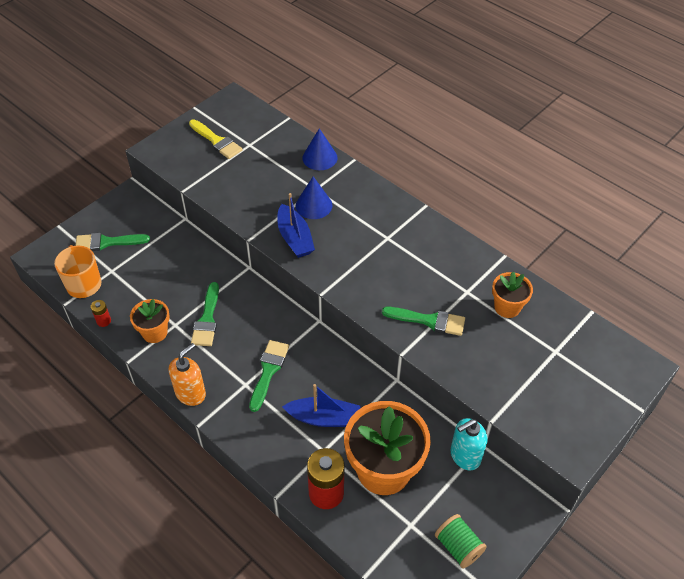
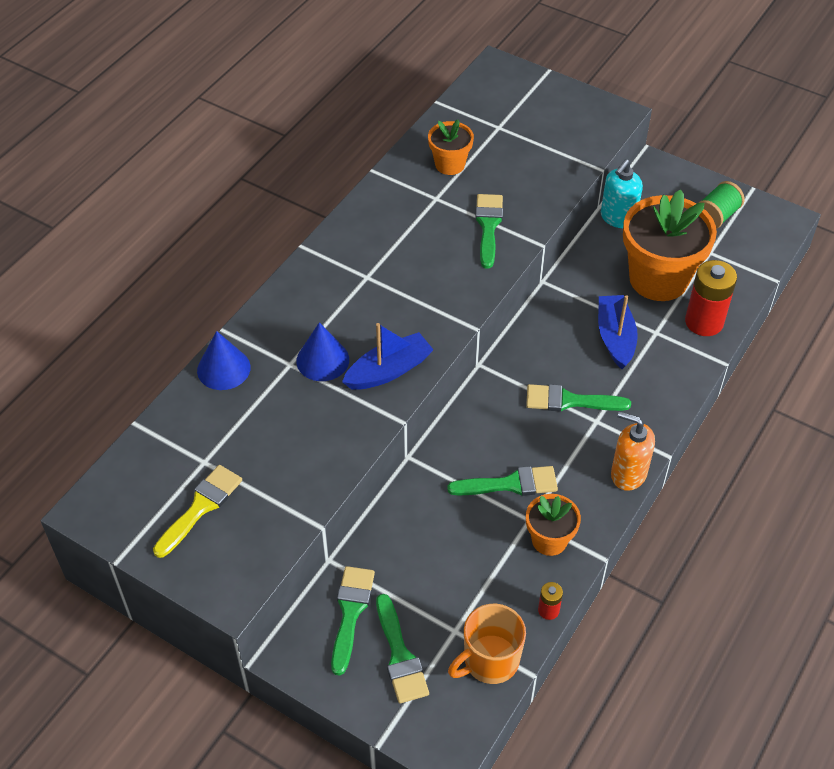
camera: 100 degrees left, 0 degrees up
turquoise soap dispenser [450,418,488,470] -> turquoise soap dispenser turned 75 degrees clockwise [601,159,643,228]
none -> green brush [331,566,375,675]

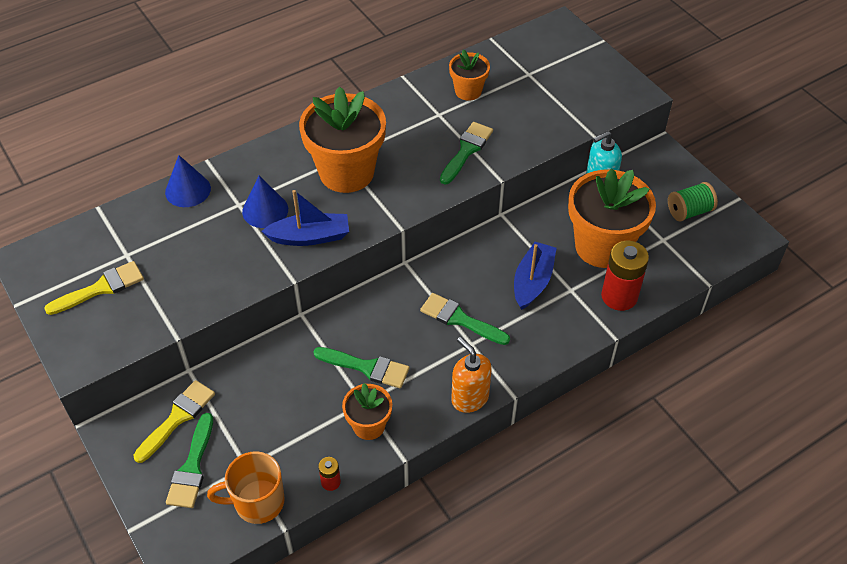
camera: 25 degrees right, 0 degrees up
green brush [331,566,375,675] -> yellow brush [133,380,215,463]
none -> orange flower pot [299,86,386,193]

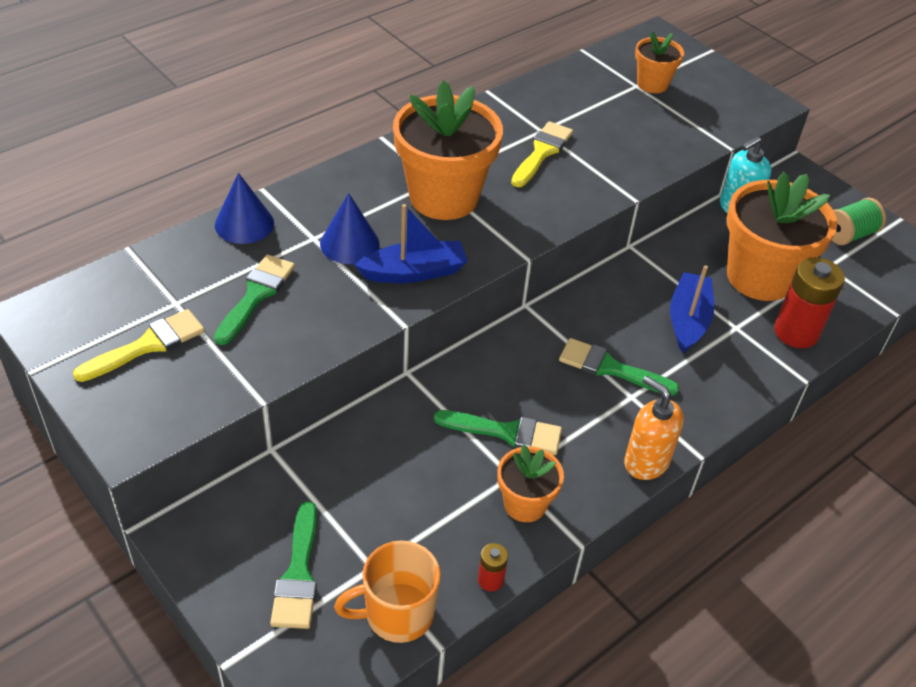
camera: 10 degrees left, 5 degrees down
yellow brush [133,380,215,463] -> yellow brush moved to [511,121,573,187]
green brush [440,122,493,185] -> green brush moved to [214,254,295,345]
orange flower pot [449,49,490,101] -> orange flower pot moved to [635,31,684,93]

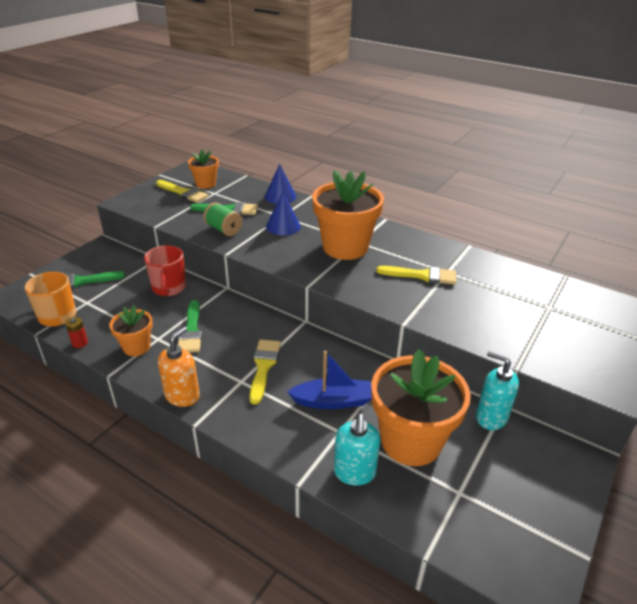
camera: 75 degrees right, 10 degrees down
blue boat [355,204,468,283] -> none
green brush [559,338,680,396] -> yellow brush [249,340,281,405]
orange flower pot [635,31,684,93] -> orange flower pot moved to [188,149,219,189]
red battery [774,257,845,348] -> turquoise soap dispenser [334,413,381,486]
green spool [832,197,886,245] -> green spool moved to [203,203,242,236]
none -> red mug [144,245,186,296]

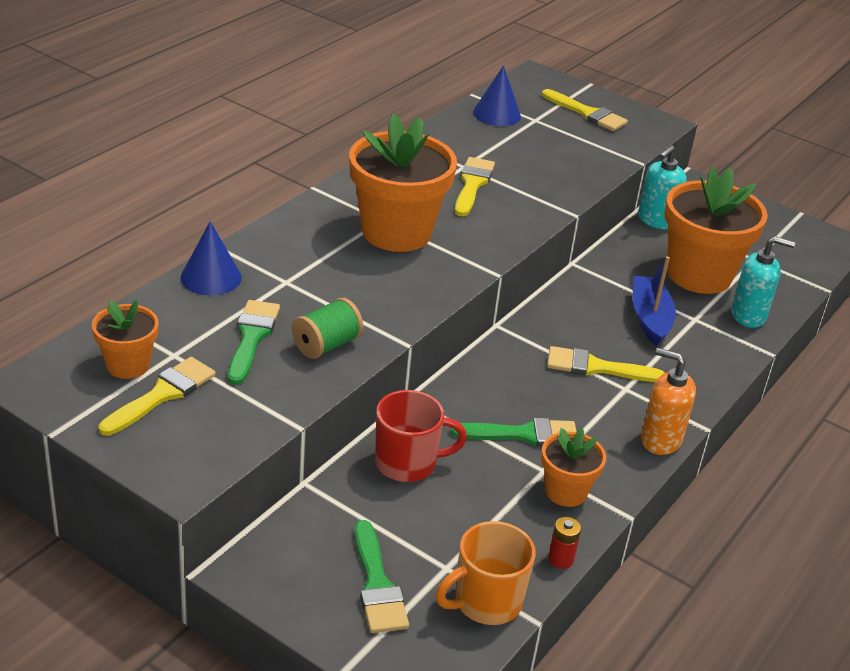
camera: 90 degrees left, 0 degrees up
blue cone [266,192,301,235] -> blue cone moved to [473,66,521,126]
none -> yellow brush [542,89,628,131]

